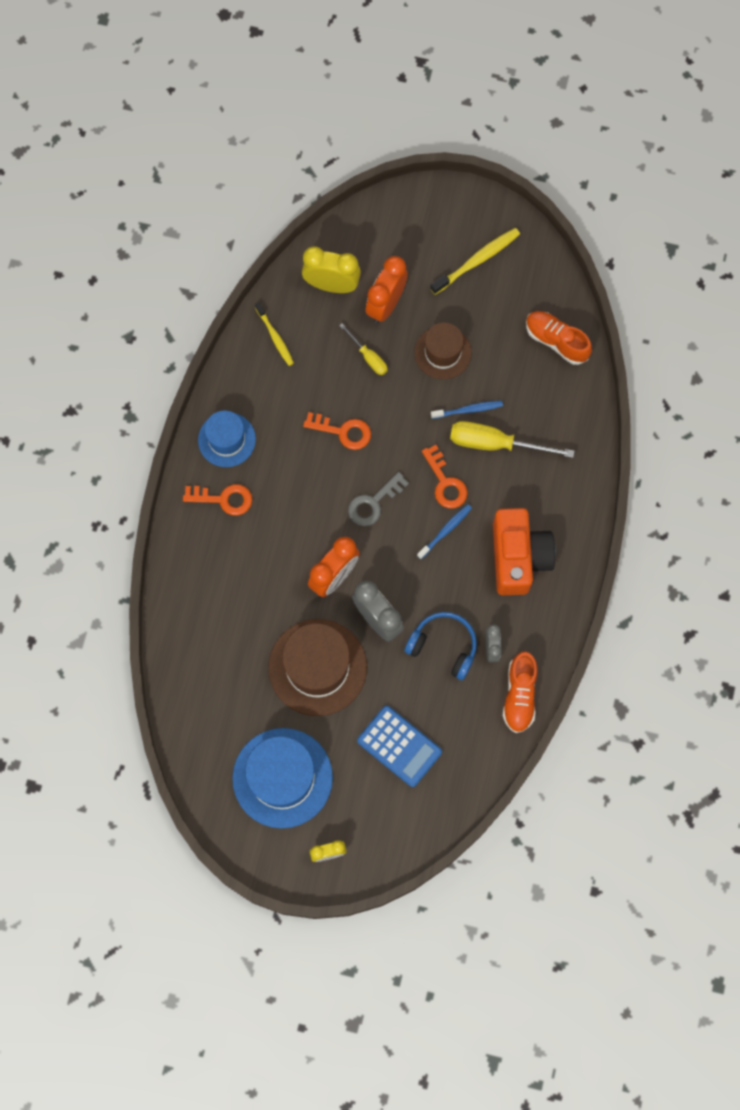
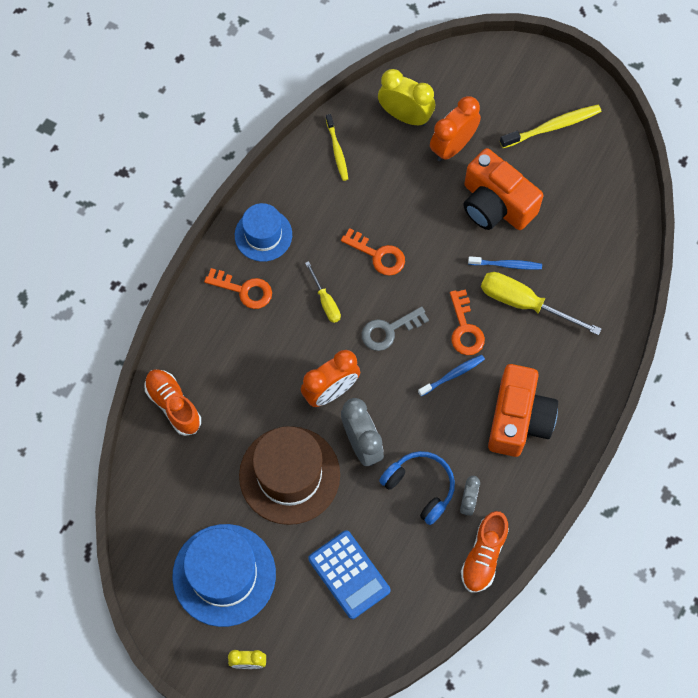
camera: 15 degrees right, 5 degrees down
yellow screwdriver [339,323,388,375] -> yellow screwdriver moved to [305,261,341,323]
brown hat [414,322,471,379] -> orange camera [463,148,543,230]
orange shoe [526,311,592,365] -> orange shoe moved to [144,369,201,436]

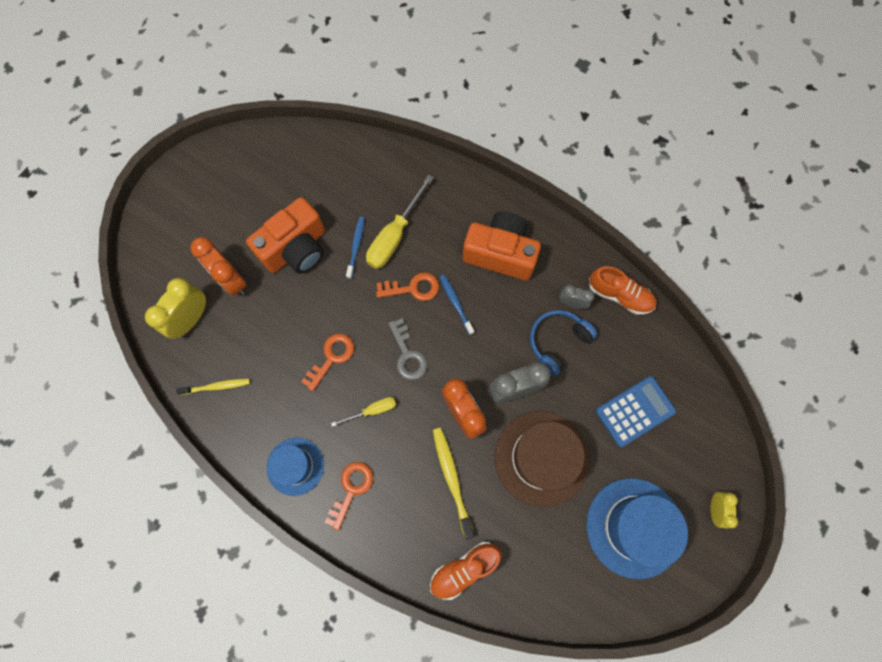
camera: 85 degrees left, 5 degrees up
yellow toothbrush [500,105,601,148] -> yellow toothbrush moved to [433,428,474,540]

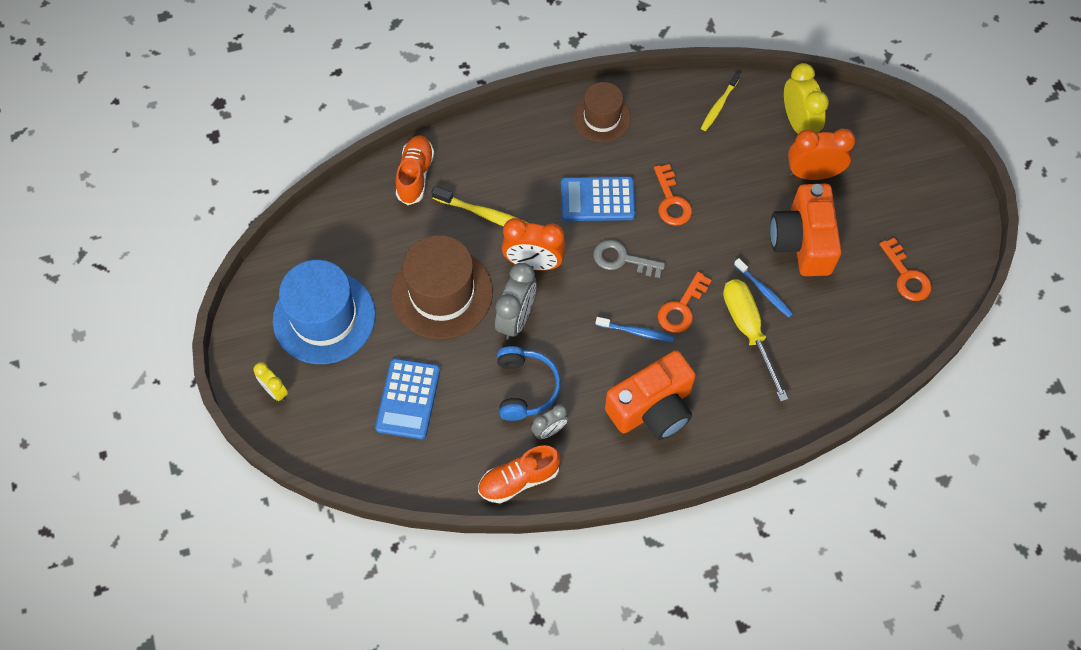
camera: 130 degrees right, 10 degrees down
blue hat [267,437,324,496] -> brown hat [573,82,631,142]
orange key [325,462,373,530] -> orange key moved to [879,238,932,301]
yellow screwdriver [331,397,396,427] -> blue calculator [561,176,636,221]

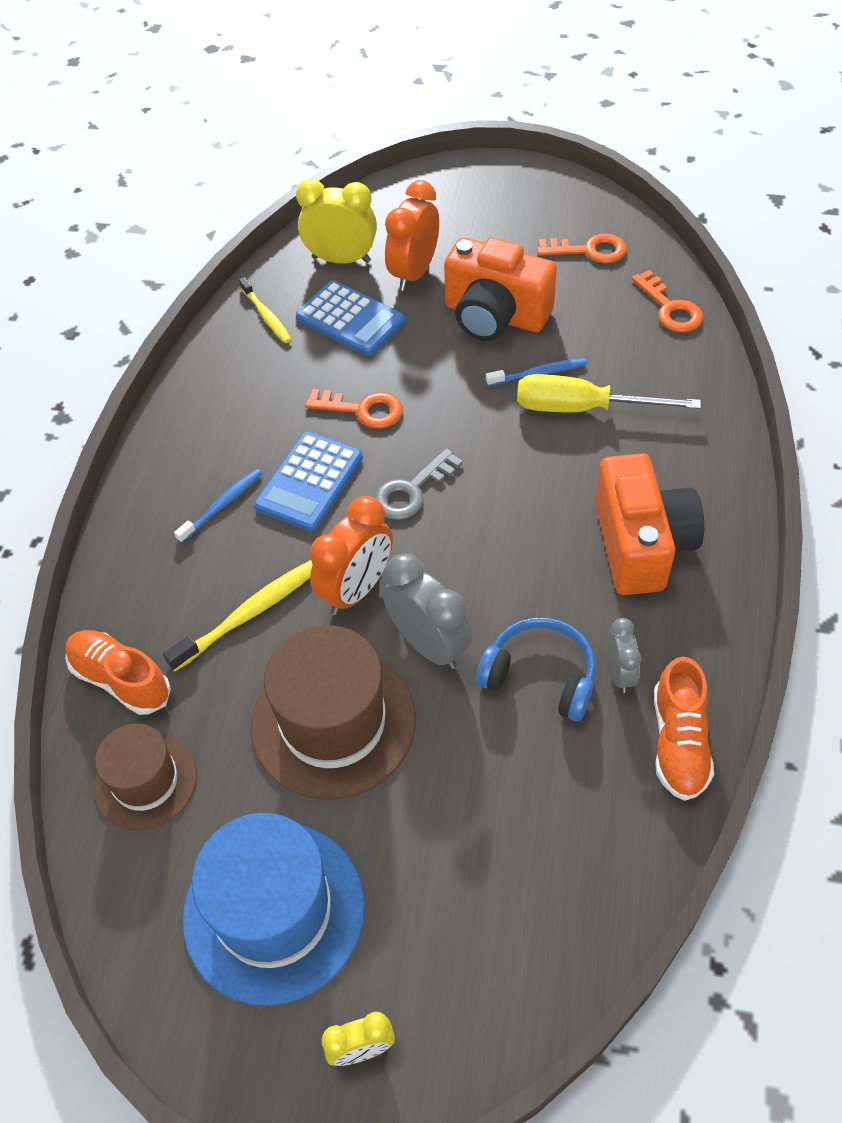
camera: 60 degrees left, 10 degrees down
blue calculator [375,358,440,439] -> blue calculator moved to [296,281,405,356]
brown hat [573,82,631,142] -> brown hat moved to [94,724,197,830]
blue toothbrush [596,317,674,342] -> blue toothbrush moved to [174,469,262,543]
orange key [658,272,712,333] -> orange key moved to [632,270,703,332]

